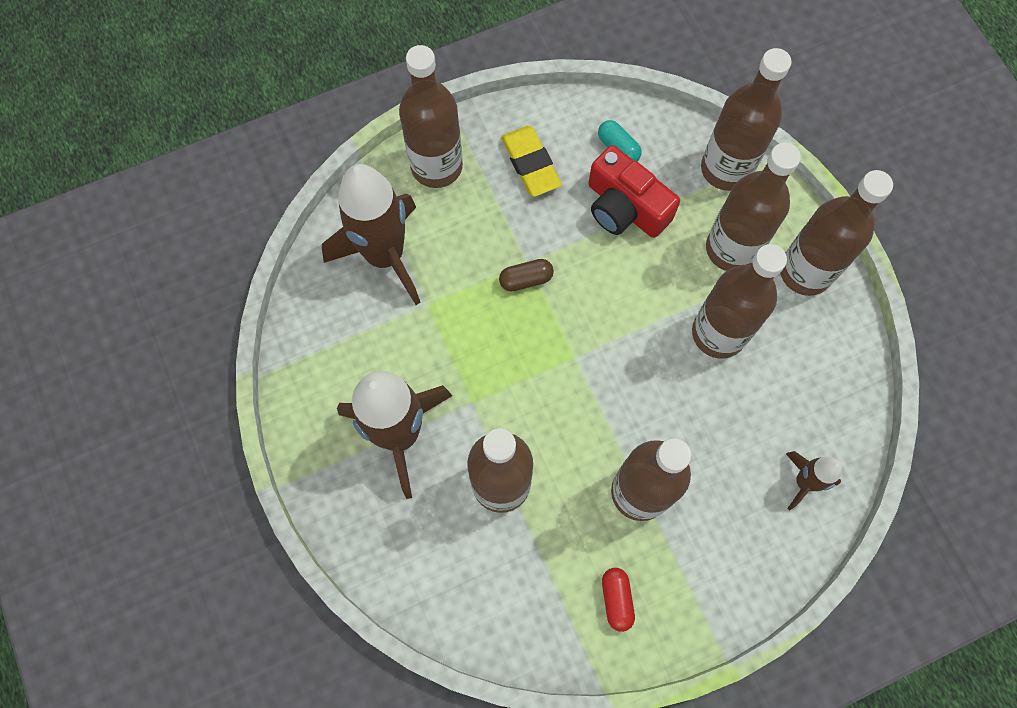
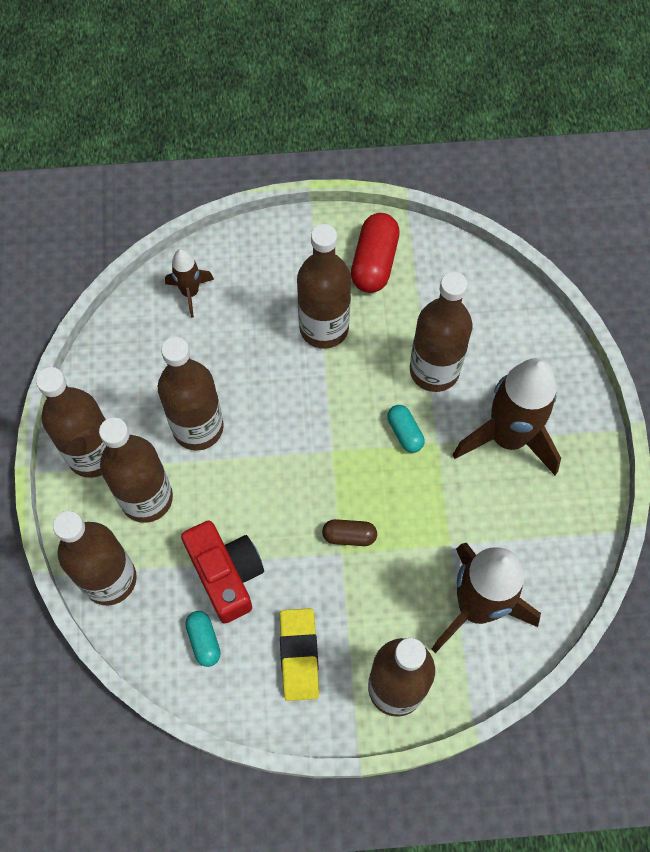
camera: 160 degrees left, 5 degrees down
red capsule [602,568,635,632] -> red capsule [351,213,400,293], size x1.75
none -> turquoise capsule [387,405,424,453]

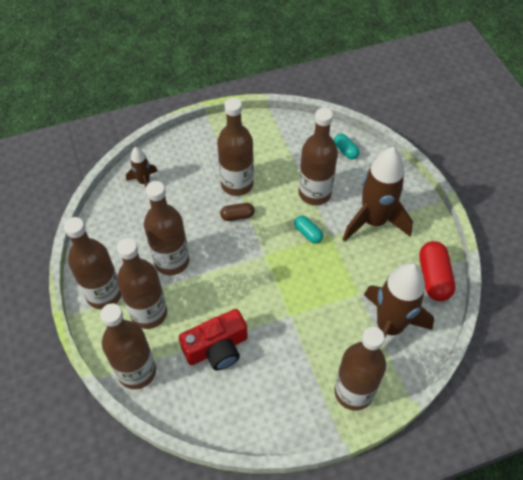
camera: 15 degrees left, 10 degrees down
red camera [181,520,264,624] -> red camera turned 105 degrees clockwise [179,309,248,370]
turquoise capsule [185,611,221,667] -> turquoise capsule moved to [334,134,360,160]
yellow eraser [280,608,319,701] -> none
brown capsule [322,519,377,546] -> brown capsule moved to [220,203,255,221]
red capsule [351,213,400,293] -> red capsule moved to [419,241,455,301]

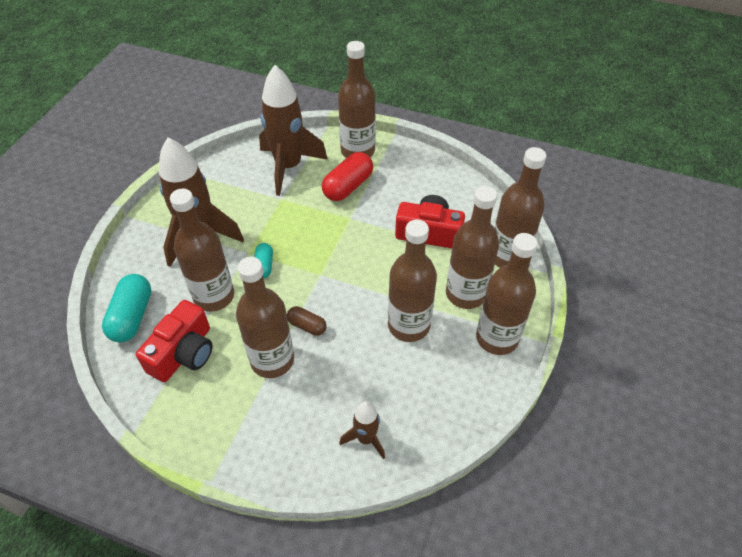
camera: 140 degrees left, 5 degrees down
turquoise capsule [334,134,360,160] -> turquoise capsule [102,274,151,342], size x1.75
red capsule [419,241,455,301] -> red capsule moved to [322,152,373,201]
none -> red camera [136,300,213,382]

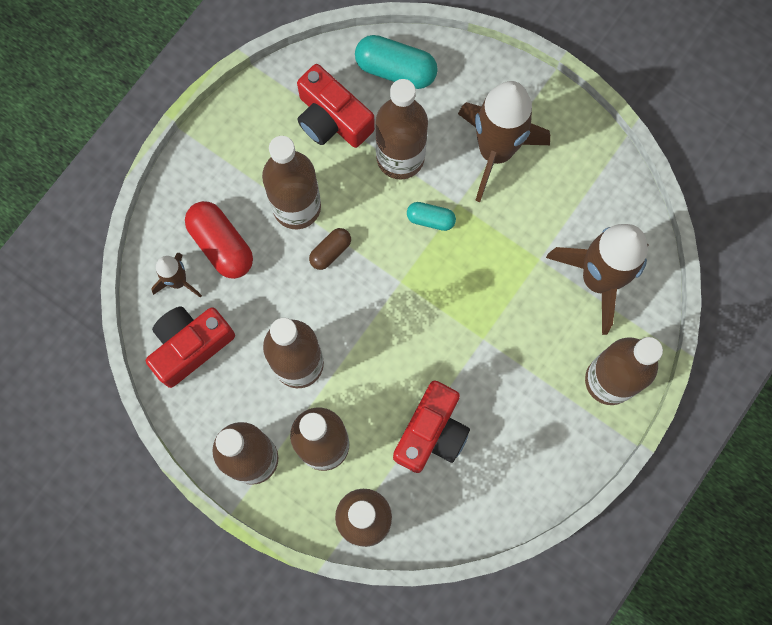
camera: 105 degrees right, 25 degrees up
red capsule [322,152,373,201] -> red capsule moved to [185,201,253,279]
none -> red camera [146,306,235,388]

